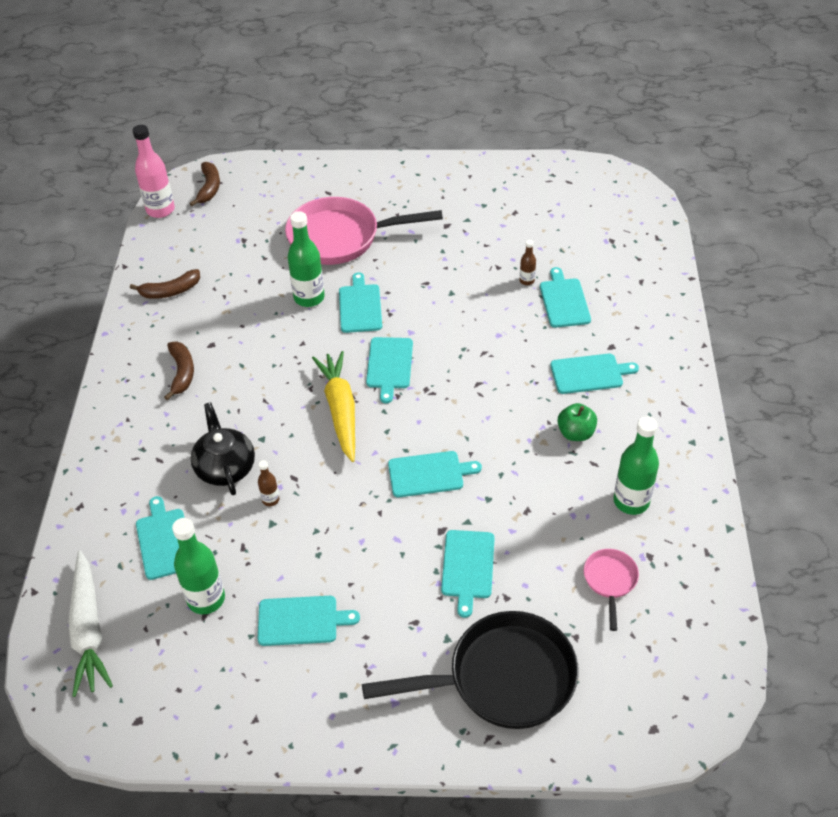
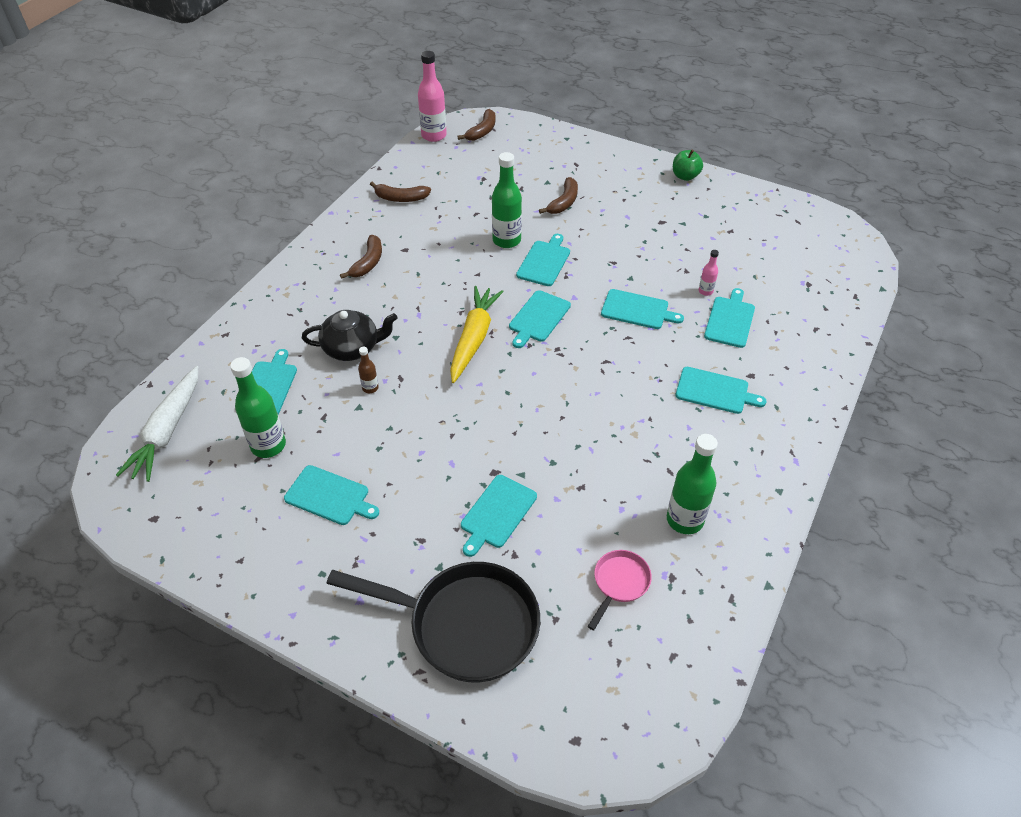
camera: 25 degrees right, 0 degrees up
black teapot [191,402,255,495] -> black teapot turned 75 degrees clockwise [302,310,397,361]
pink pan [285,197,443,265] -> brown banana [539,177,578,214]
turquoise cutting board [388,451,482,497] -> turquoise cutting board moved to [601,289,684,329]
brown bottle [520,240,536,285] -> pink bottle [699,250,719,296]
green apple [557,403,597,441] -> green apple moved to [673,150,703,181]

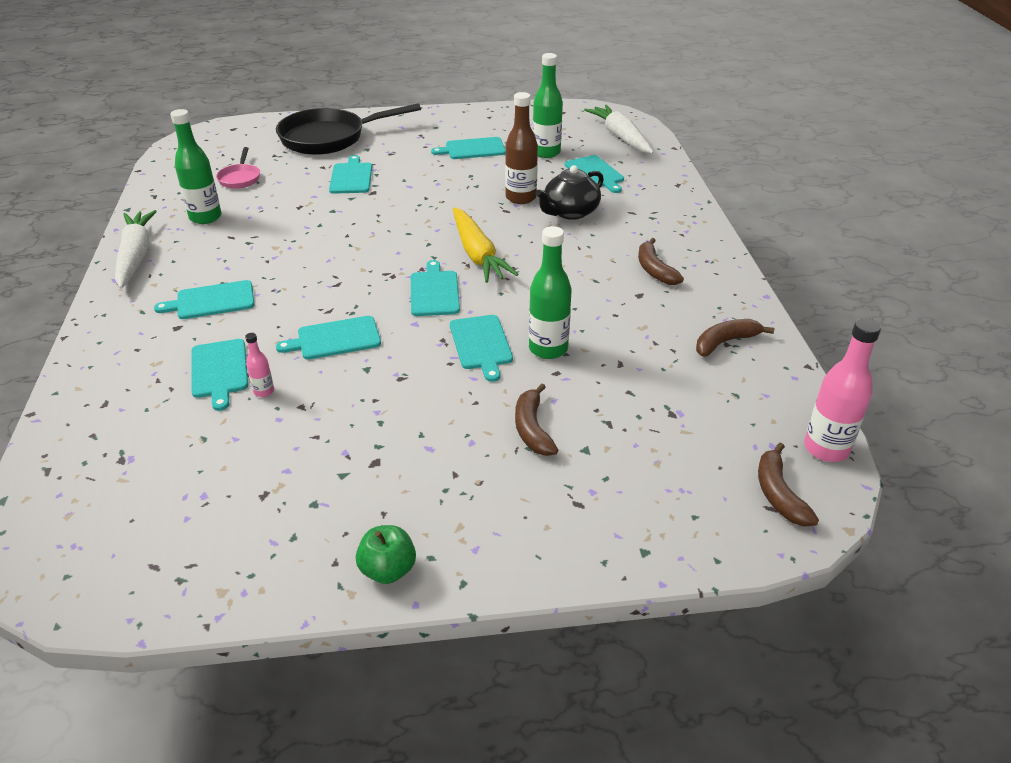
camera: 145 degrees right, 10 degrees down
brown bottle [358,347,379,393] -> brown bottle [505,92,538,204], size x2.03
none -> white carrot [115,210,157,289]

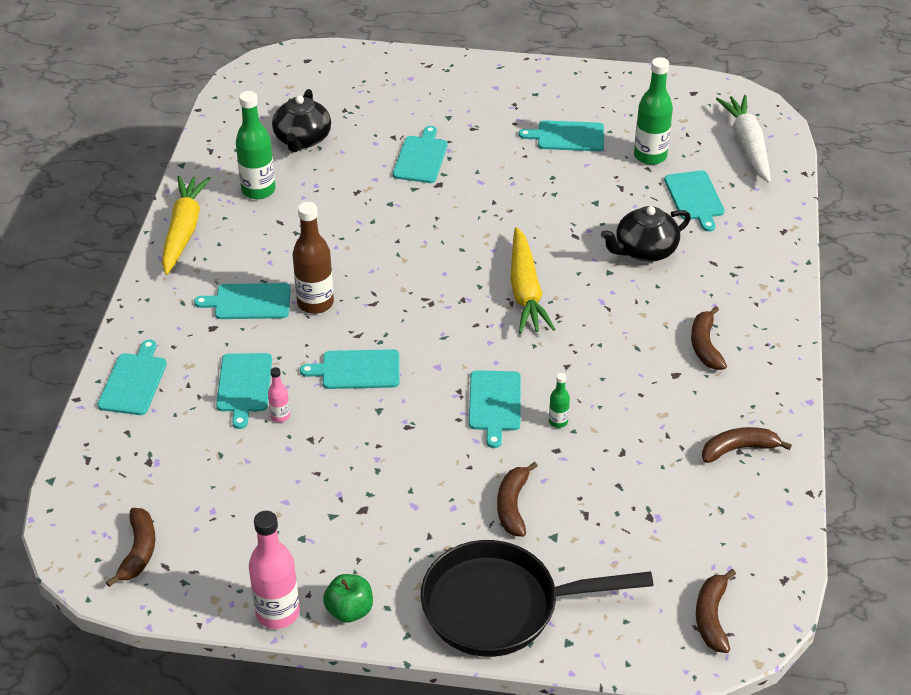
camera: 15 degrees right, 5 degrees up
white carrot [115,210,157,289] -> yellow carrot [162,176,211,275]
pink pan [216,147,260,189] -> black teapot [272,89,331,152]
black pan [276,103,421,155] -> black pan moved to [421,540,654,657]
turquoise cutting board [411,260,460,316] -> turquoise cutting board moved to [97,340,167,415]
brown bottle [505,92,538,204] -> brown bottle moved to [293,202,334,314]
green bottle [529,226,572,359] -> green bottle [549,373,570,428], size x0.49
pink bottle [804,318,881,462] -> pink bottle moved to [249,511,300,629]
none -> brown banana [106,508,155,587]

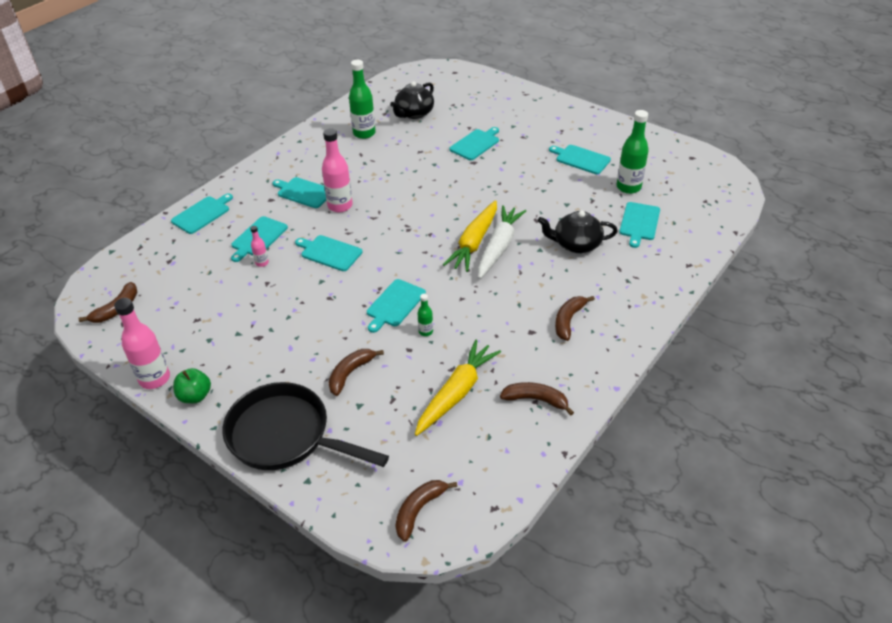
camera: 30 degrees right, 0 degrees up
yellow carrot [162,176,211,275] -> yellow carrot moved to [415,340,501,436]
brown bottle [293,202,334,314] -> pink bottle [322,129,353,212]
white carrot [716,95,771,183] -> white carrot moved to [478,205,526,279]

